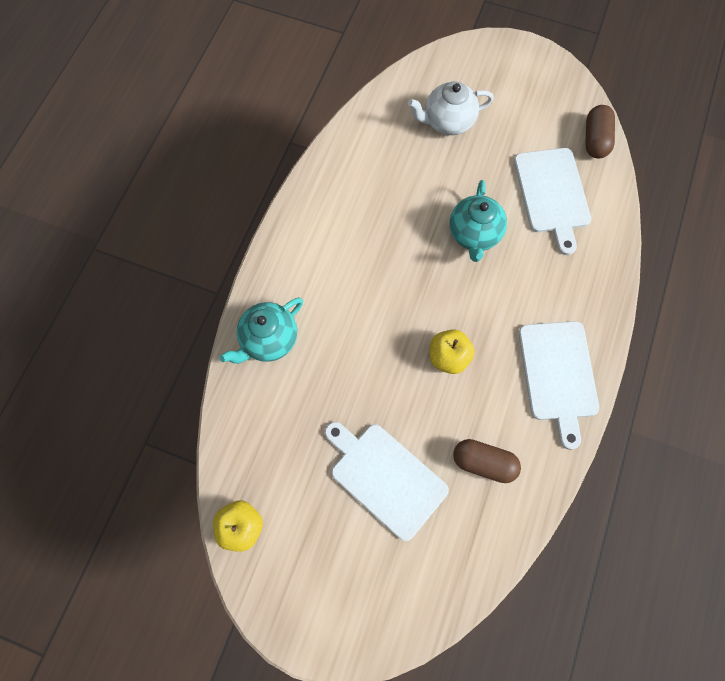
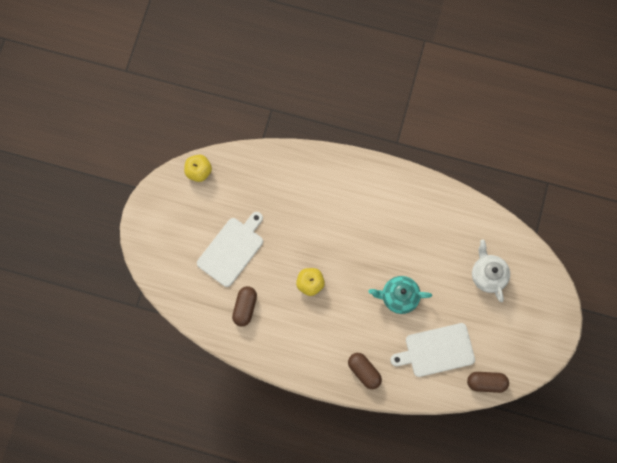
camera: 85 degrees right, 5 degrees up
turquoise teapot [220,298,303,364] -> none
white cutting board [518,321,599,450] -> none
none -> brown capsule [348,353,382,389]

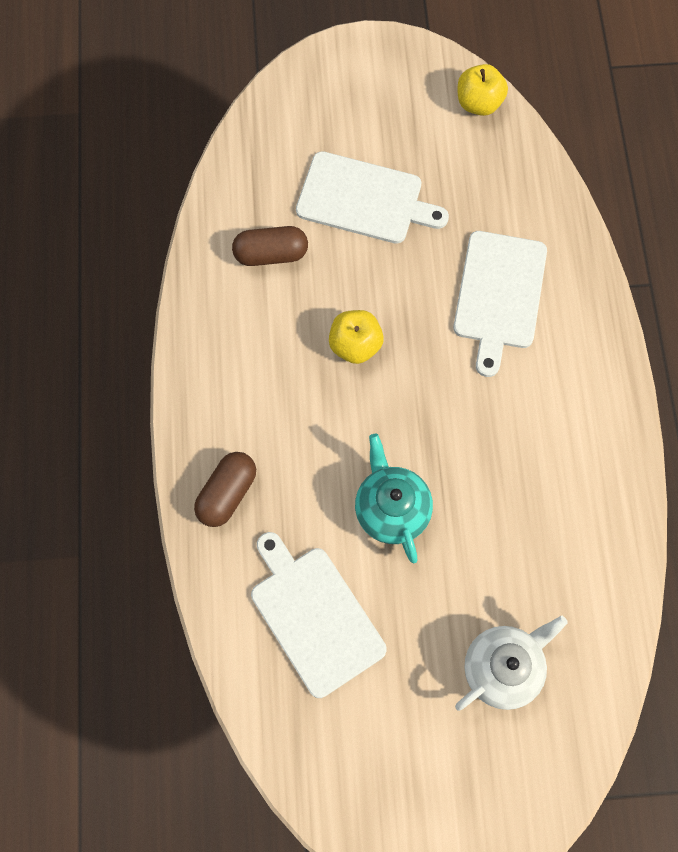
camera: 70 degrees right, 5 degrees down
brown capsule [467,372,509,393] -> none
none -> white cutting board [453,231,547,377]

